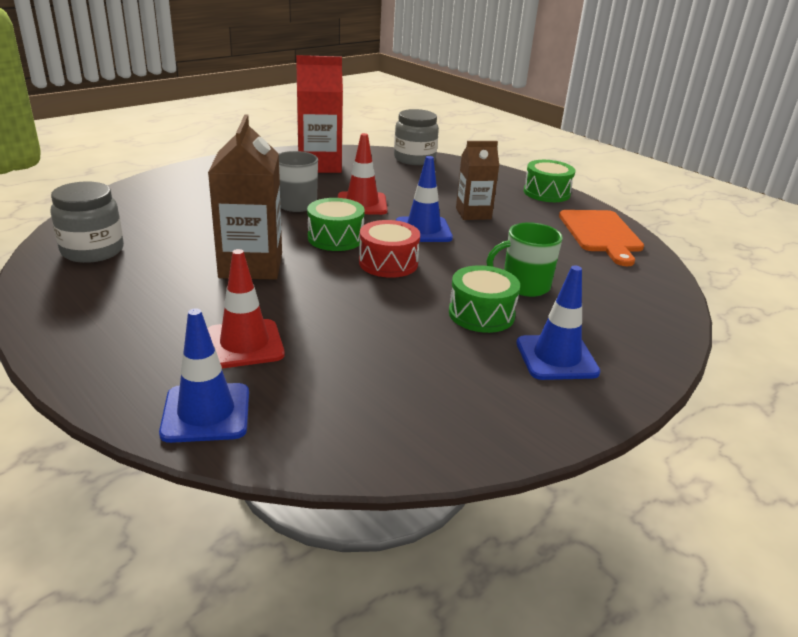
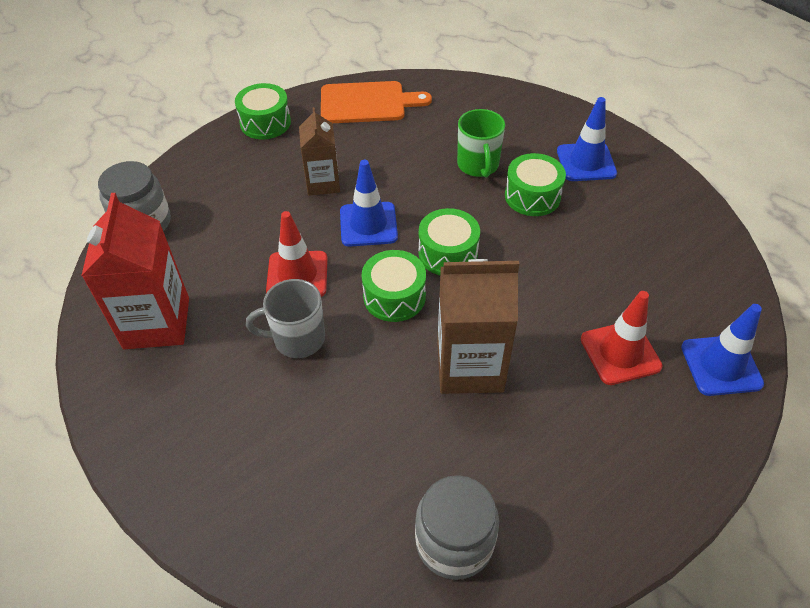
camera: 85 degrees left, 20 degrees up
red drum [359,220,420,278] -> green drum [418,208,480,275]

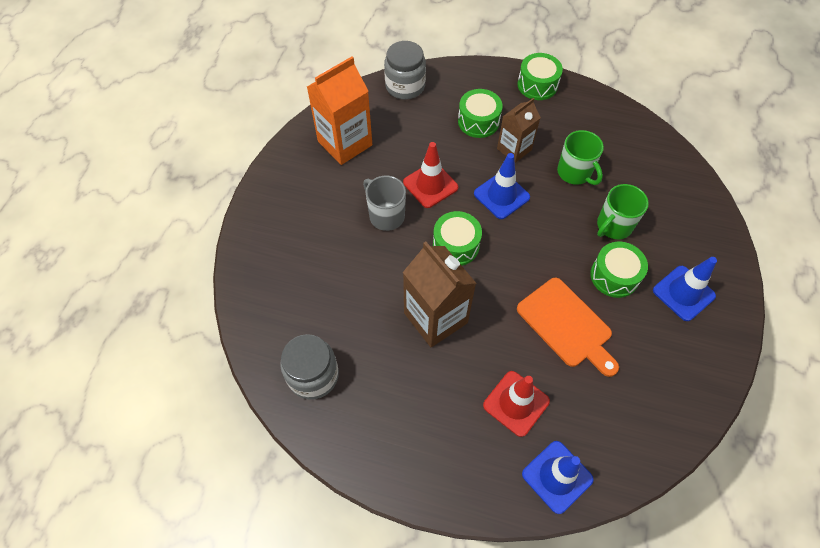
camera: 55 degrees right, 10 degrees up
red carton [81,193,189,349] -> orange carton [307,57,372,165]
orange cutting board [321,81,432,123] -> orange cutting board moved to [517,278,619,377]
green drum [418,208,480,275] -> green drum moved to [458,89,503,138]
none -> green mug [557,130,604,185]

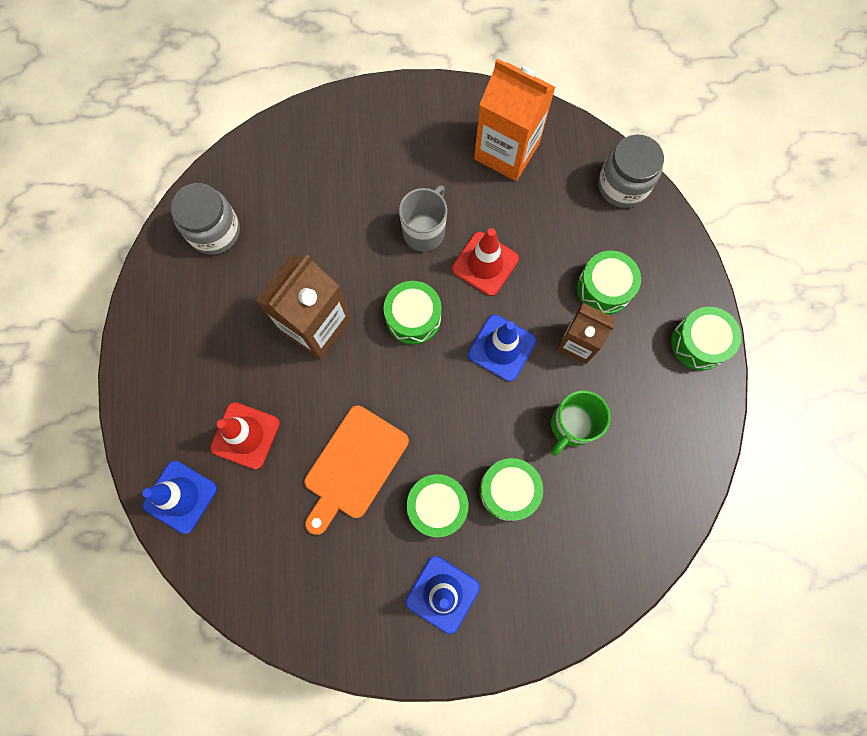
camera: 70 degrees right, 15 degrees up
green mug [597,184,649,239] -> green drum [479,458,543,521]

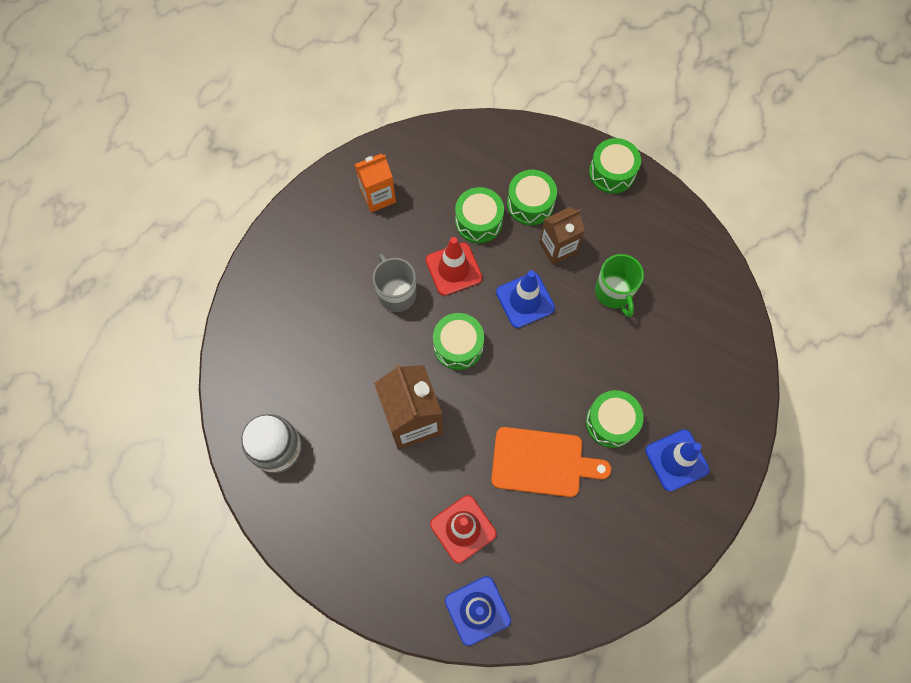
camera: 55 degrees left, 5 degrees down
orange cutting board [305,405,409,535] -> orange cutting board turned 60 degrees counterclockwise [491,427,611,497]
orange carton [474,59,555,181] -> orange carton [355,154,396,213], size x0.63
green drum [479,458,543,521] -> green drum moved to [455,187,504,243]
grey jar [598,134,664,208] -> none

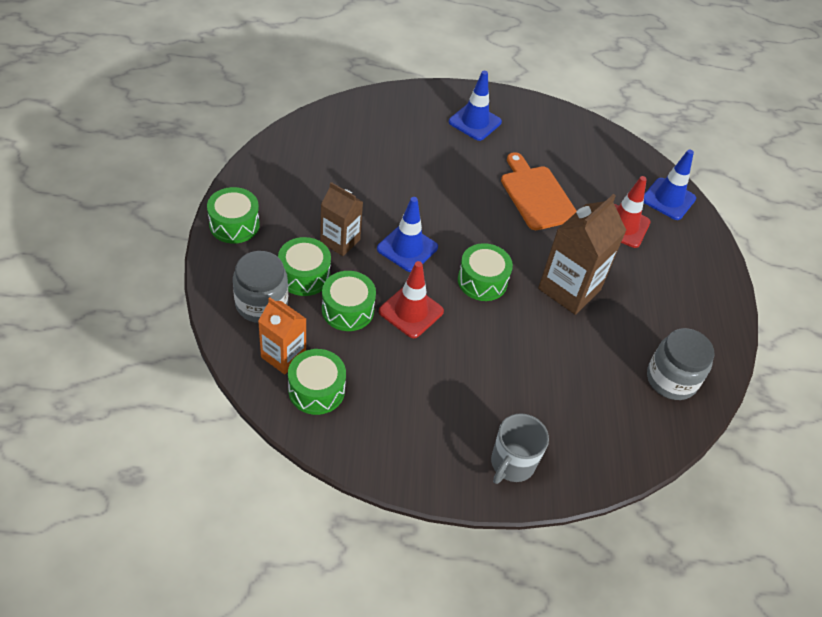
camera: 125 degrees left, 20 degrees down
orange carton [355,154,396,213] -> orange carton moved to [258,297,306,374]
grey mug [373,254,417,312] -> grey mug moved to [491,413,549,484]
green drum [586,390,643,448] -> green drum moved to [288,349,346,415]
green mug [595,254,644,317] -> none
none -> grey jar [233,251,288,323]

